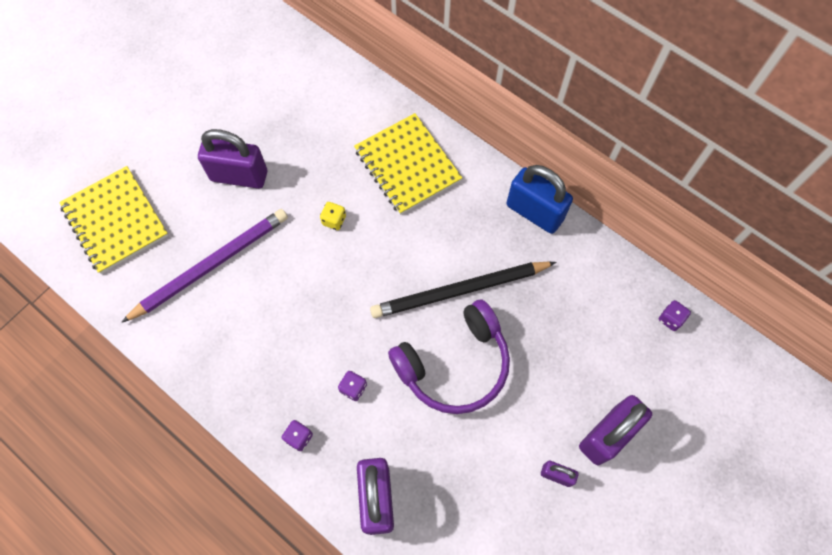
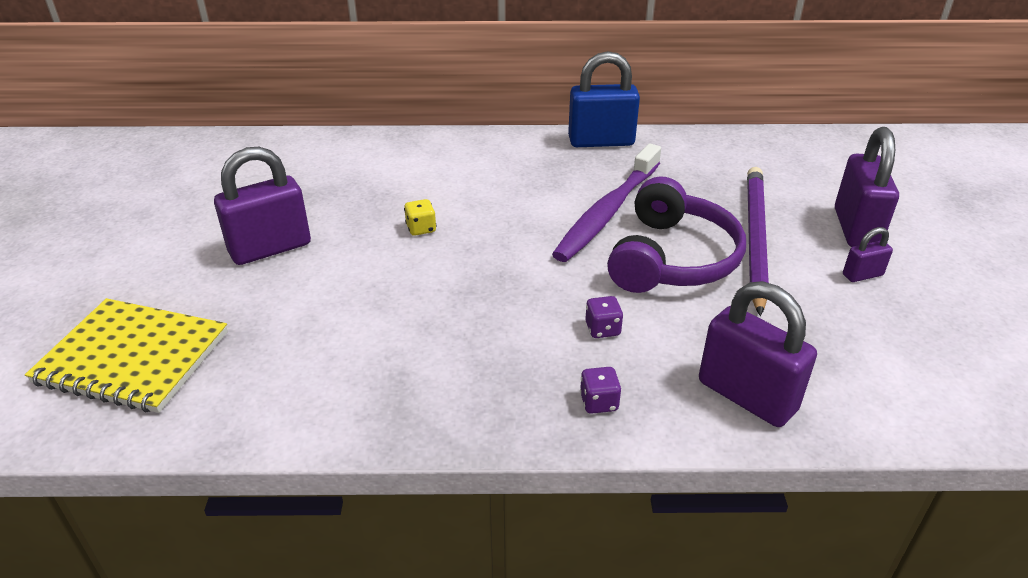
camera: 40 degrees left, 30 degrees down
purple pencil [121,209,288,323] -> purple pencil moved to [747,167,769,316]
yellow notebook [354,113,462,215] -> none
black pencil [370,262,556,318] -> purple toothbrush [552,143,661,262]
purple dice [659,300,691,331] -> none

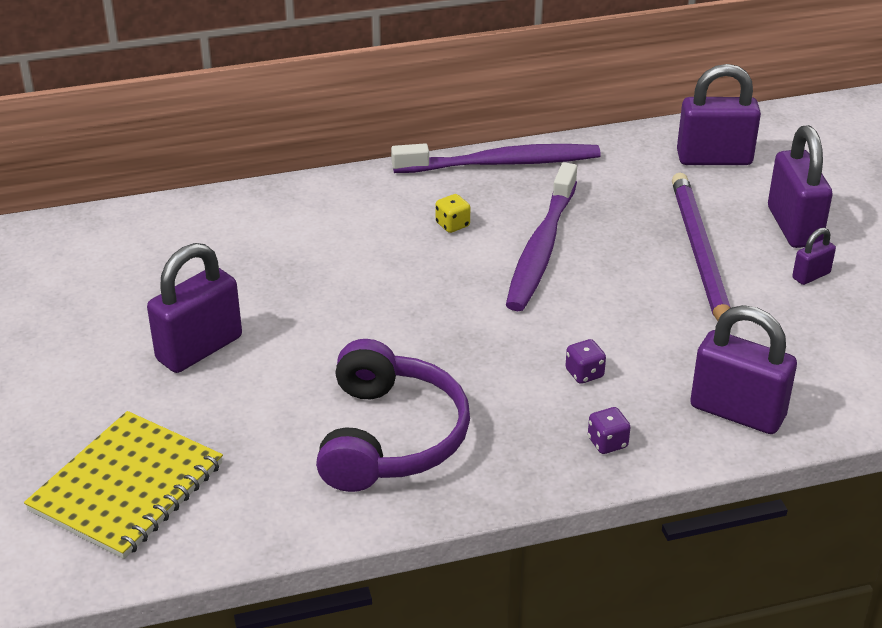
camera: 15 degrees left, 0 degrees up
yellow notebook [25,298,228,413] -> yellow notebook turned 60 degrees counterclockwise [24,411,223,559]
yellow dice [404,199,436,236] -> yellow dice moved to [435,194,470,233]
blue padlock [568,51,640,147] -> purple toothbrush [391,143,601,173]
purple headphones [607,177,746,293] -> purple headphones moved to [316,339,470,492]
none -> purple padlock [677,64,761,165]

